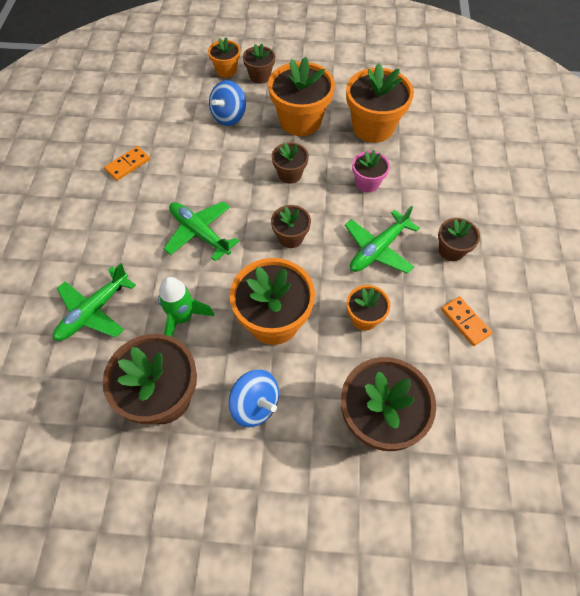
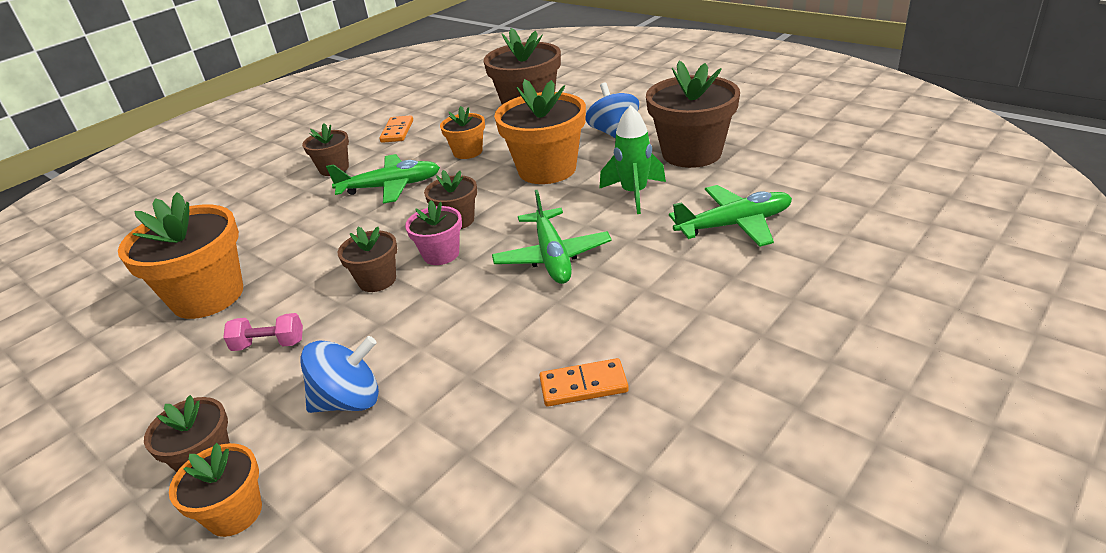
camera: 140 degrees left, 25 degrees down
orange flower pot [268,57,335,136] -> pink dumbbell [223,313,303,351]
pink flower pot [352,150,390,192] -> pink flower pot moved to [405,200,462,265]

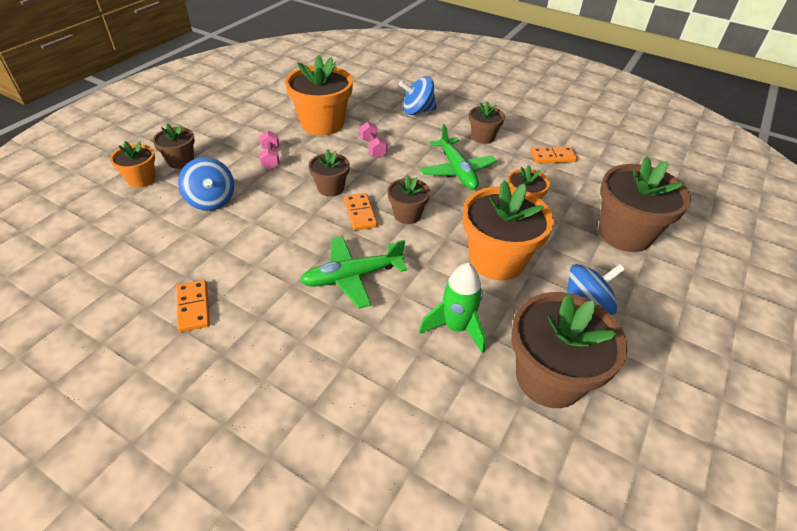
camera: 75 degrees right, 10 degrees up
pink flower pot [405,200,462,265] -> orange domino [344,193,377,231]
green plane [669,185,792,247] -> none
none -> pink dumbbell [359,122,388,158]
none -> blue spinning top [399,76,437,115]

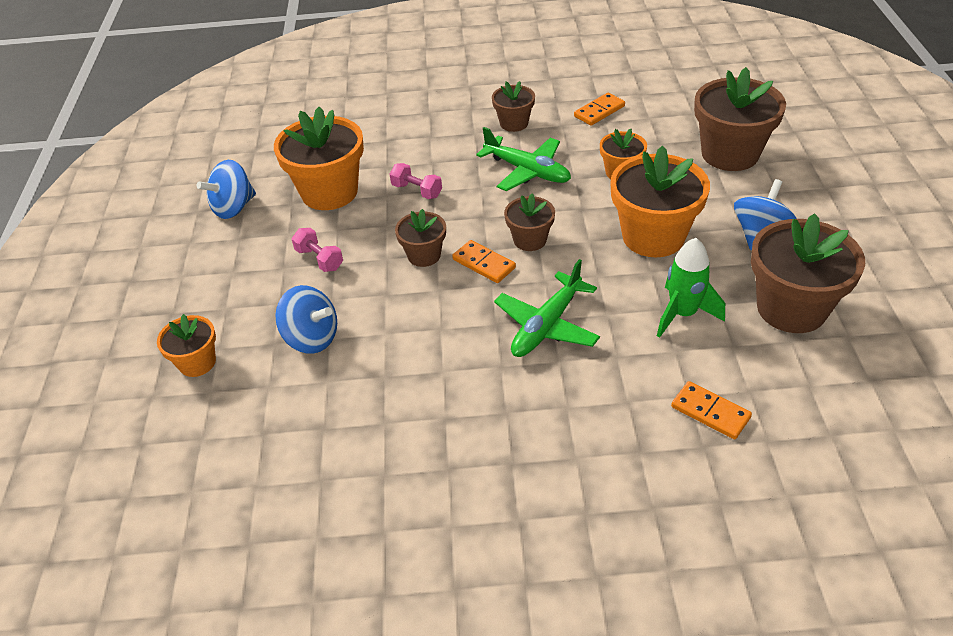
camera: 30 degrees left, 0 degrees up
brown flower pot [153,123,195,169] -> none
orange domino [176,280,210,332] -> orange domino moved to [671,381,752,439]
blue spinning top [399,76,437,115] -> blue spinning top moved to [197,160,256,219]

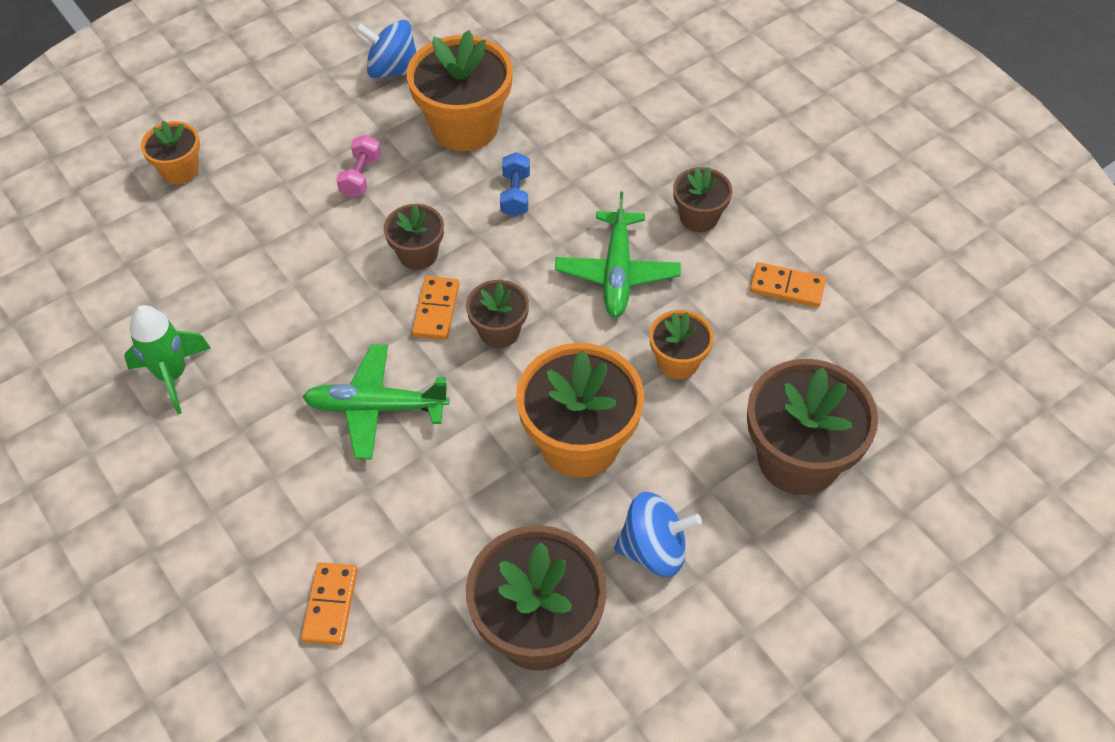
camera: 55 degrees right, 10 degrees up
blue spinning top [275,285,337,354] -> none
pink dumbbell [390,163,442,199] -> blue dumbbell [500,152,530,217]
green rocket [657,238,725,338] -> green rocket moved to [124,305,211,414]

